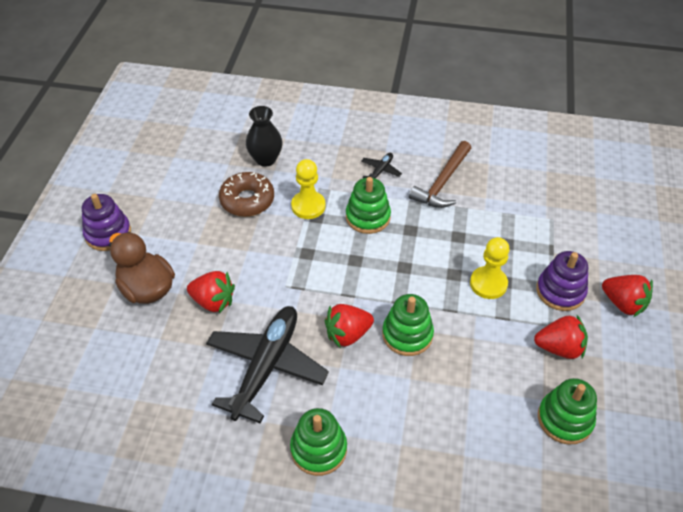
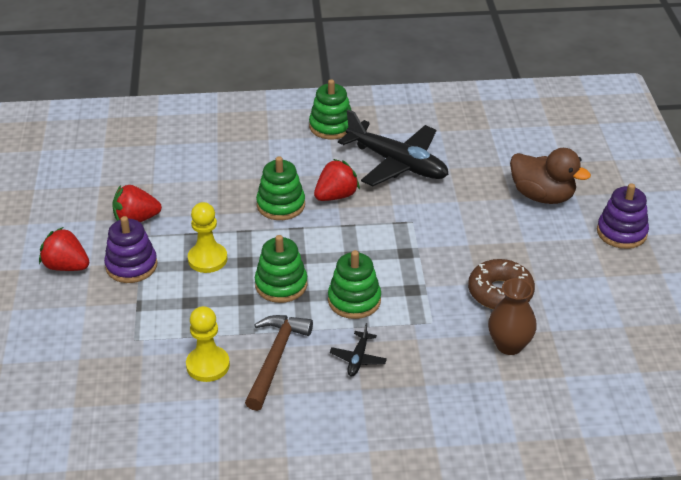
camera: 165 degrees right, 10 degrees down
red strawberry [187,271,235,313] -> none
black plane [206,306,329,423] -> black plane turned 60 degrees counterclockwise [338,109,449,186]
black vase [246,106,282,167] -> brown vase [488,278,537,355]
yellow pawn [291,159,326,219] -> yellow pawn moved to [186,306,230,382]
green stacking toy [538,378,597,445] -> green stacking toy moved to [255,235,307,303]

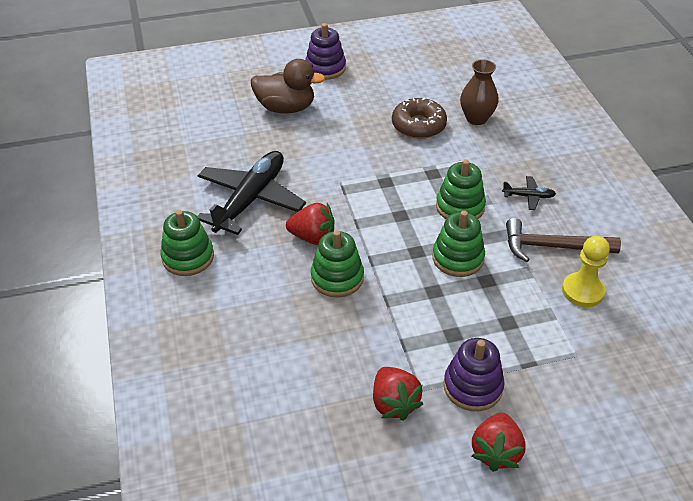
camera: 100 degrees left, 5 degrees up
yellow pawn [188,202,227,273] -> none
red strawberry [314,159,360,201] -> red strawberry turned 150 degrees clockwise [286,203,335,245]
brown duck [510,148,591,204] -> brown duck turned 75 degrees clockwise [251,59,325,114]

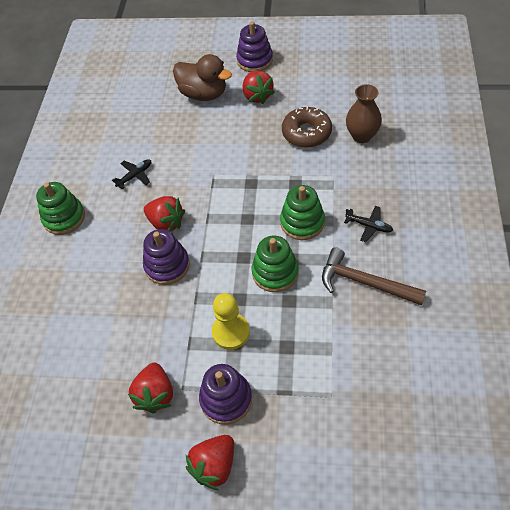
camera: 25 degrees right, 10 degrees up
black plane [197,151,306,235] -> black plane [112,159,151,189], size x0.42
green stacking toy [311,230,364,298] -> purple stacking toy [143,229,190,285]
yellow pawn [562,236,610,307] -> yellow pawn moved to [212,293,250,350]
none -> red strawberry [243,71,275,104]

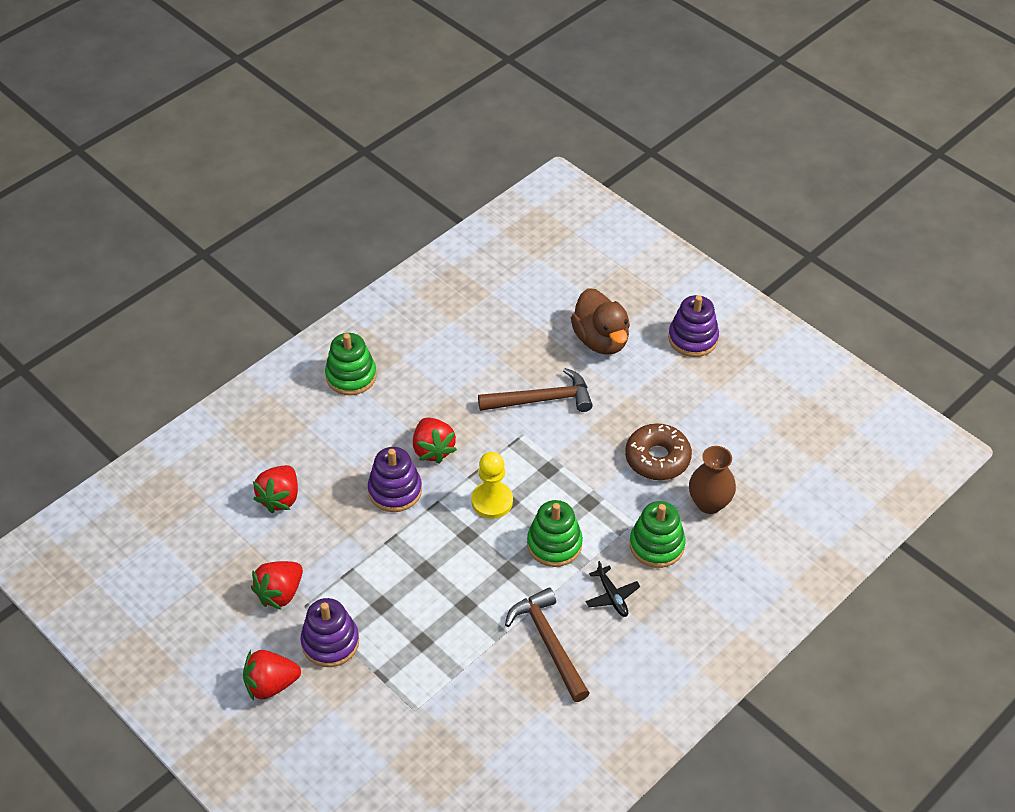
camera: 35 degrees right, 5 degrees down
black plane [112,159,151,189] -> none
yellow pawn [212,293,250,350] -> yellow pawn moved to [471,452,513,519]
red strawberry [243,71,275,104] -> red strawberry moved to [253,465,298,513]
green stacking toy [252,236,299,292] -> green stacking toy moved to [630,501,686,568]
none -> brown hammer [478,368,593,412]

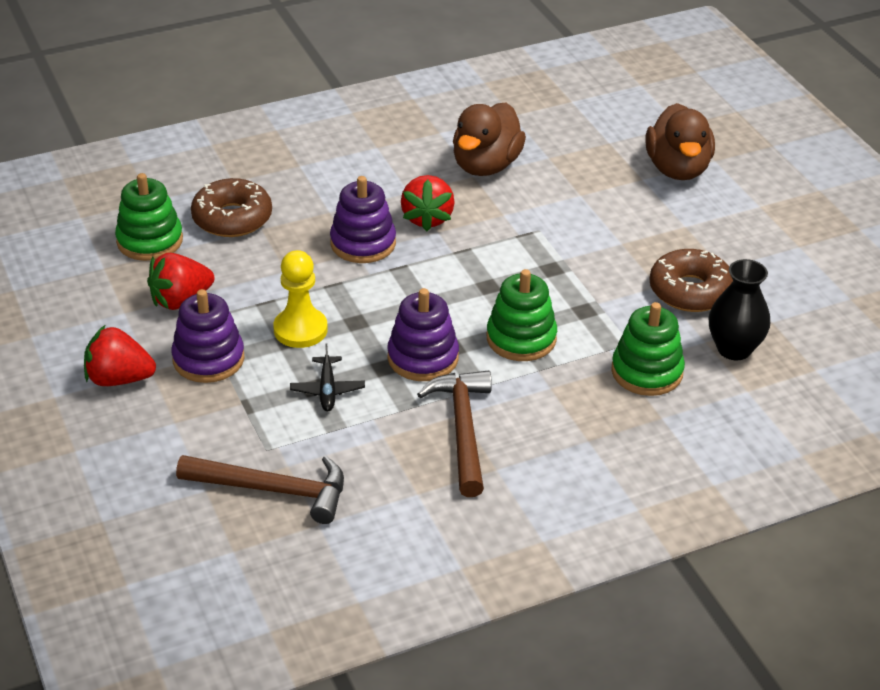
camera: 20 degrees right, 10 degrees down
red strawberry [253,465,298,513] -> brown donut [191,178,272,237]
green stacking toy [325,333,377,395] -> green stacking toy moved to [115,173,183,261]
yellow pawn [471,452,513,519] -> yellow pawn moved to [273,250,328,348]
brown hammer [478,368,593,412] -> brown hammer moved to [176,455,344,524]
black plane [586,561,640,617] -> black plane moved to [290,343,365,411]
purple stacking toy [668,295,719,357] -> purple stacking toy moved to [387,288,459,381]
brown vase [689,446,736,514] -> black vase [709,259,770,360]
none -> brown duck [453,103,526,176]

